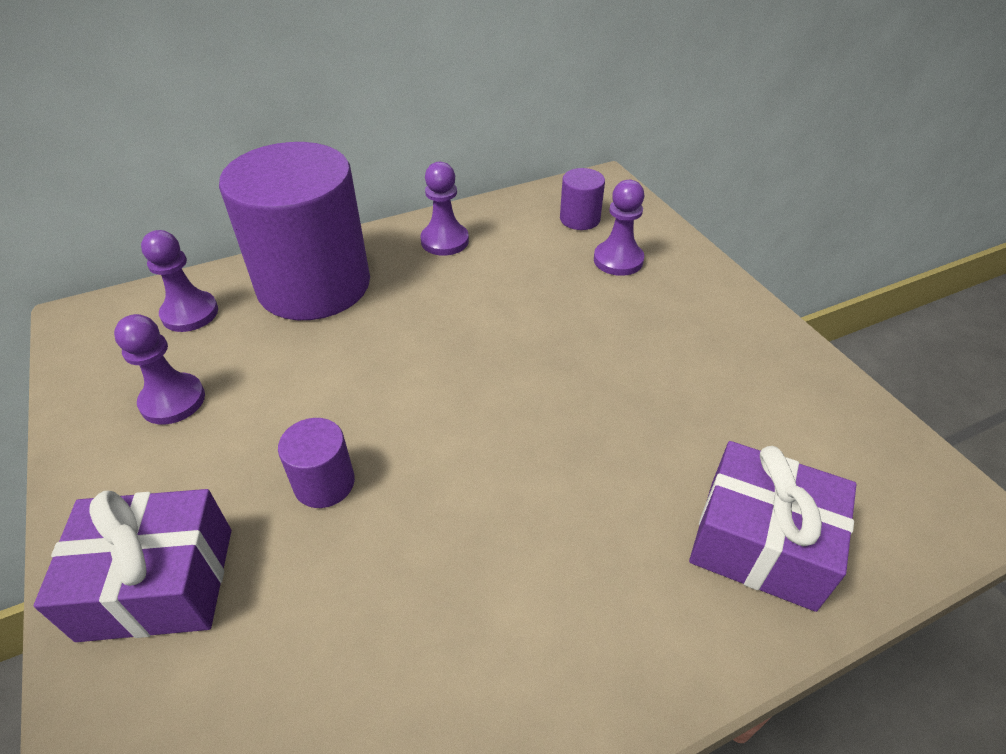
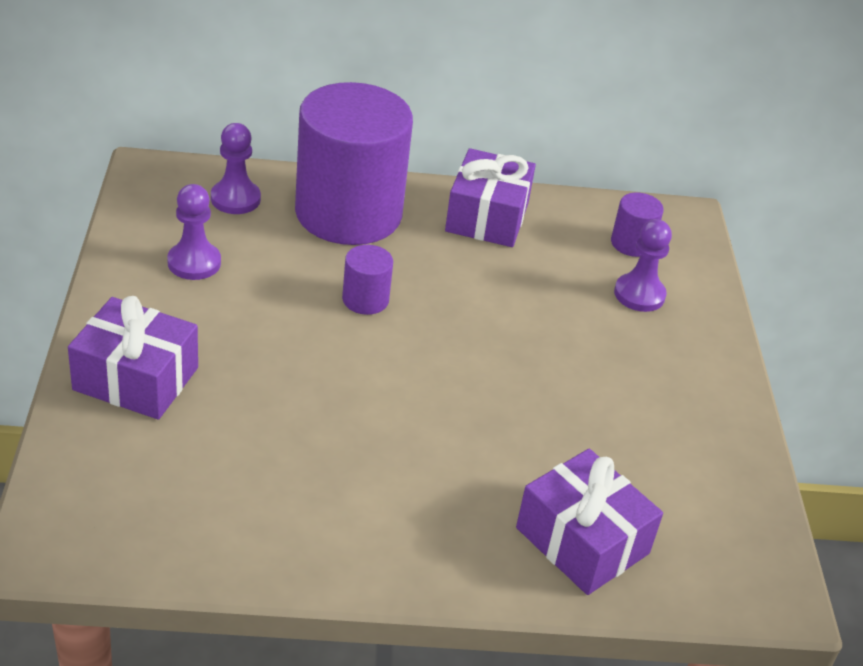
camera: 20 degrees right, 5 degrees down
purple cylinder [278,418,355,508] -> purple cylinder moved to [342,245,393,315]
purple pawn [420,162,469,256] -> purple gift [445,148,536,247]

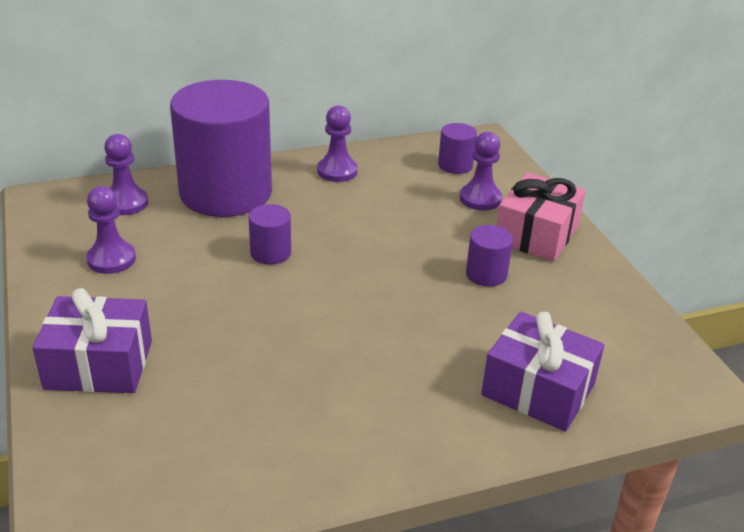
camera: 15 degrees left, 5 degrees down
purple gift [445,148,536,247] -> purple pawn [317,105,358,182]
none -> purple cylinder [466,225,513,287]
none -> pink gift [497,172,586,262]

